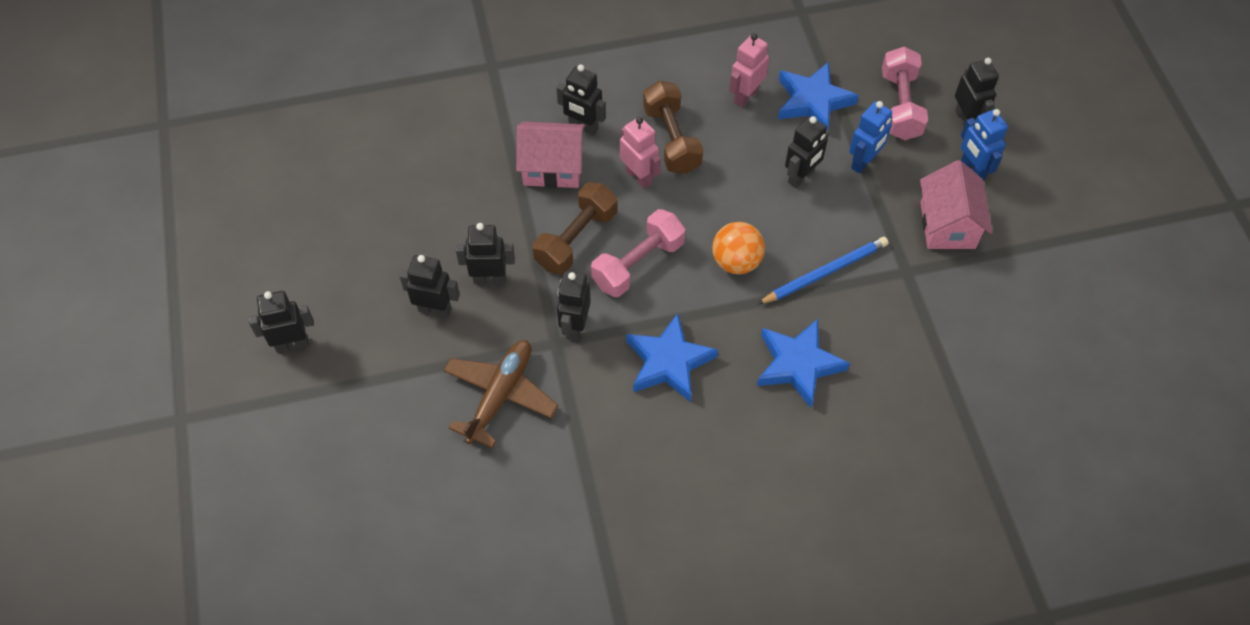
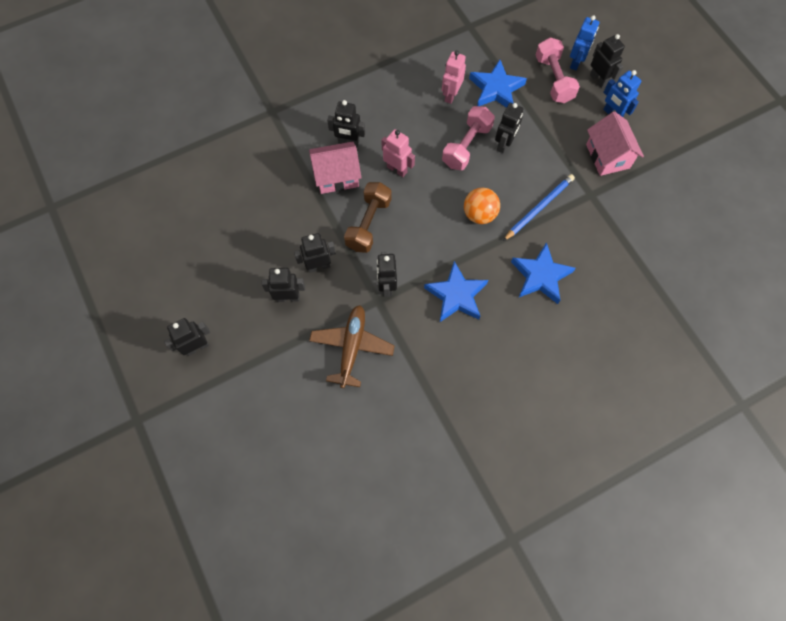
camera: 15 degrees left, 10 degrees up
pink dumbbell [591,209,685,297] -> pink dumbbell moved to [442,106,495,170]
brown dumbbell [643,81,703,174] -> none
blue robot [849,101,892,174] -> blue robot moved to [570,15,599,70]

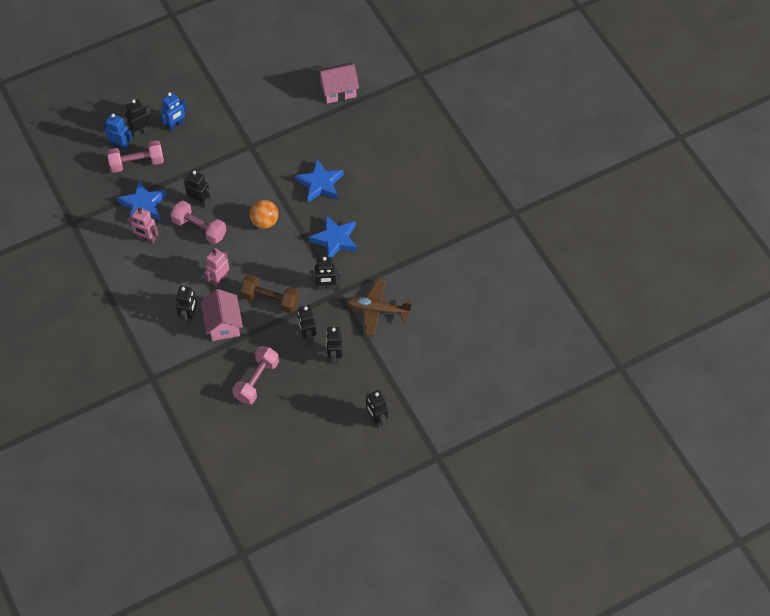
camera: 90 degrees left, 10 degrees down
blue pencil [503,174,575,241] -> none
pink house [586,111,644,176] -> pink house moved to [317,63,359,104]
none -> pink dumbbell [232,346,279,404]

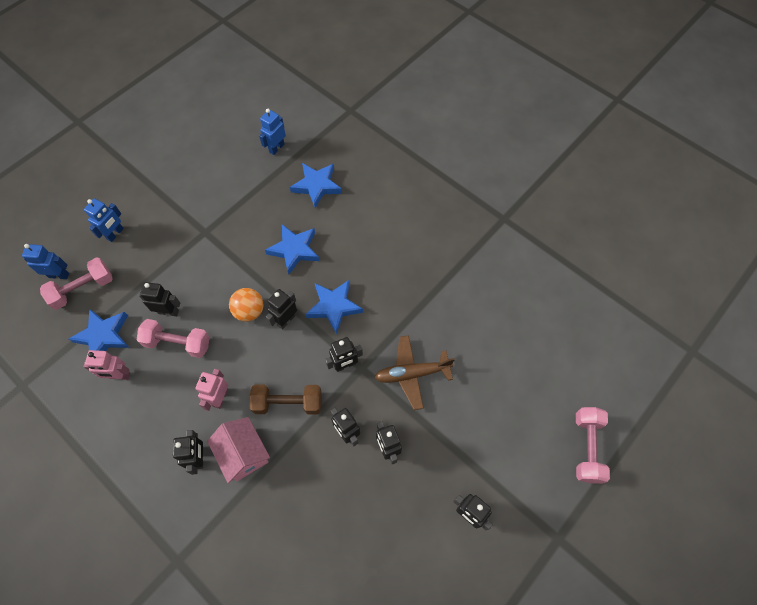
camera: 20 degrees left, 5 degrees up
black robot [123,99,152,137] -> black robot moved to [266,289,297,330]
pink dumbbell [232,346,279,404] -> pink dumbbell moved to [576,407,610,484]
pink house [317,63,359,104] -> blue robot [259,109,286,155]
none -> blue star [290,163,342,208]

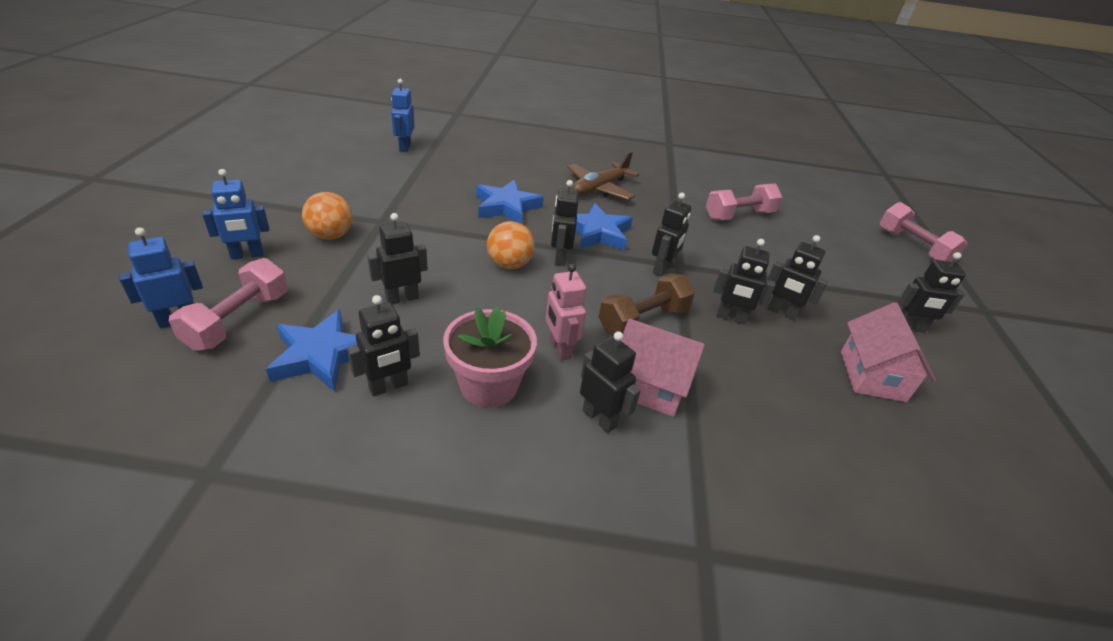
camera: 40 degrees left, 25 degrees down
pink robot [83,350,130,380] -> black robot [347,295,420,397]
blue robot [84,198,124,242] -> blue robot turned 75 degrees clockwise [202,169,269,259]
pink dumbbell [137,319,210,358] -> pink dumbbell moved to [706,183,782,220]
blue star [290,163,342,208] -> none
brown plane [375,335,455,410] -> brown plane moved to [567,151,639,200]
none -> orange ball [302,192,352,240]
none -> pink flower pot [443,307,537,408]
none -> pink house [841,302,936,402]

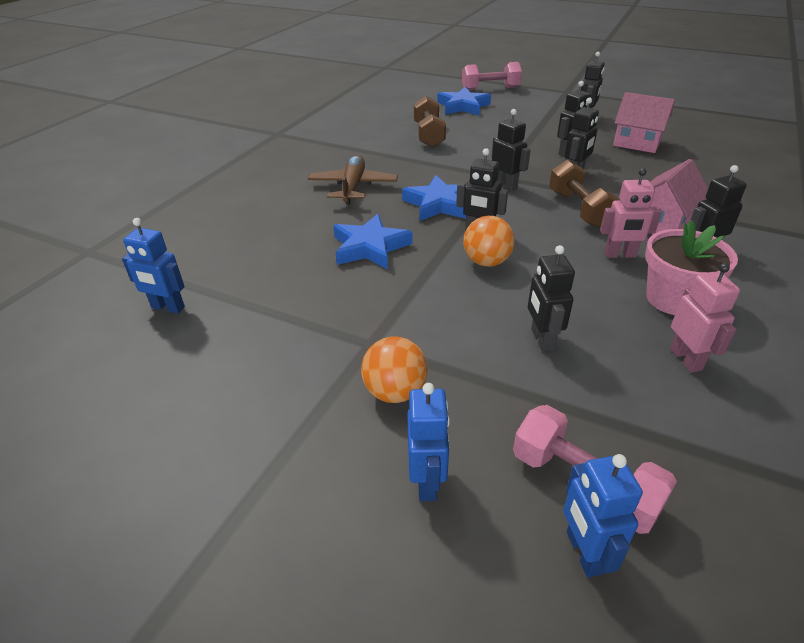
camera: 65 degrees left, 0 degrees up
blue star [266,310,357,392] -> blue star moved to [437,87,491,115]
black robot [347,295,420,397] -> pink robot [670,263,740,373]
brown plane [567,151,639,200] -> brown plane turned 150 degrees counterclockwise [308,155,398,205]
pink dumbbell [706,183,782,220] -> brown dumbbell [414,96,446,147]

